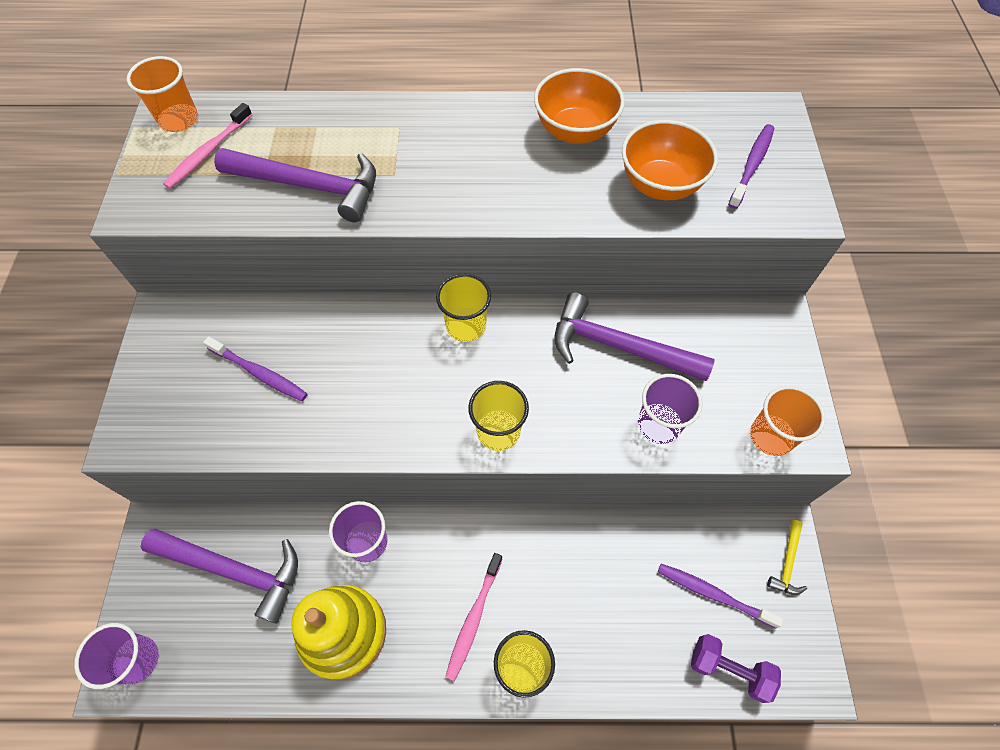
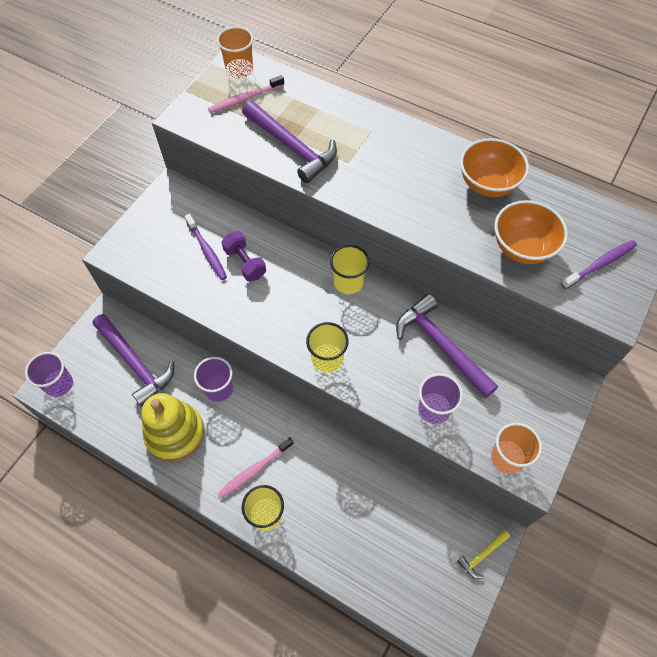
camera: 30 degrees right, 0 degrees up
purple toothbrush [658,564,784,629] -> none
purple dumbbell [691,634,781,703] -> purple dumbbell moved to [221,232,266,282]

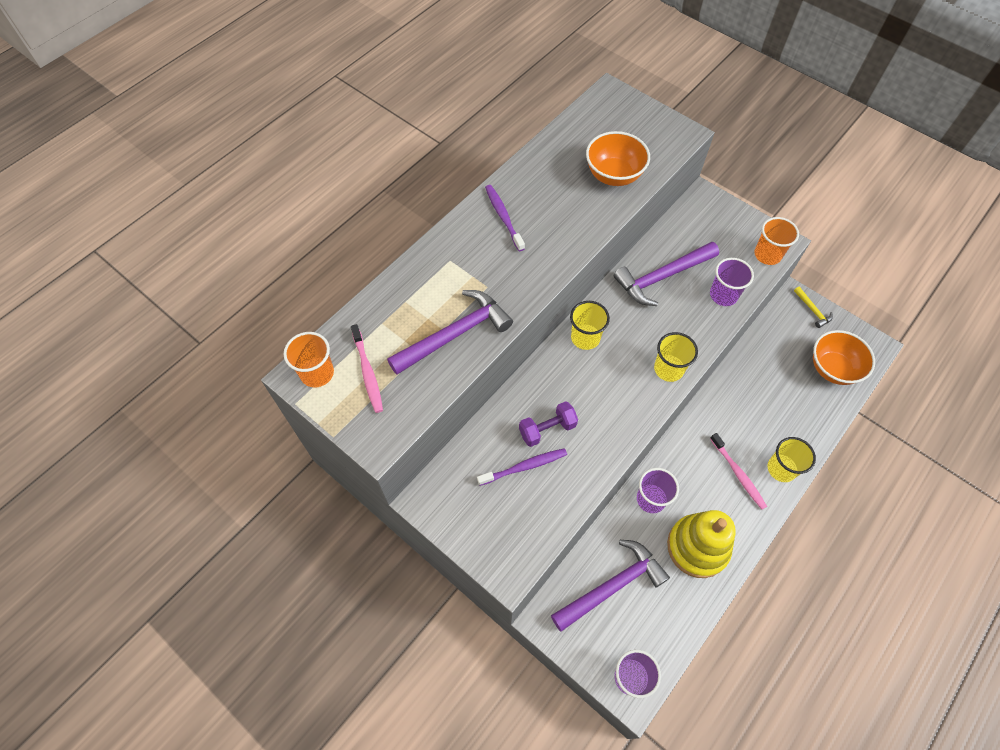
camera: 80 degrees left, 0 degrees up
orange bowl [460,138,529,197] -> orange bowl moved to [813,330,875,385]
purple toothbrush [561,240,637,289] -> purple toothbrush moved to [485,185,525,251]

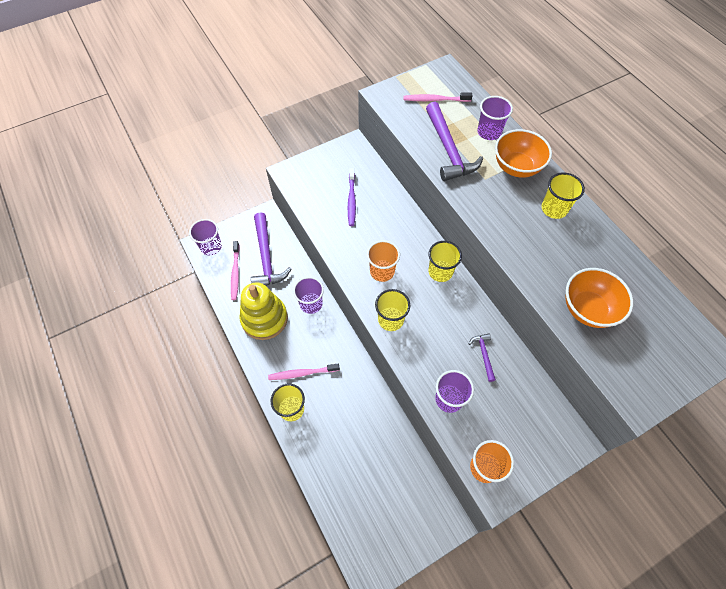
camera: 110 degrees right, 0 degrees up
orange cup [284,332,334,387] -> orange cup moved to [367,240,400,282]
purple toothbrush [485,185,525,251] -> yellow cup [541,173,585,219]
purple dumbbell [519,401,578,447] -> none
purple hammer [614,242,719,306] -> purple hammer [469,333,496,382], size x0.47
yellow hammer [794,287,833,328] -> none
orange bowl [813,330,875,385] -> orange bowl moved to [495,129,552,178]
none -> pink toothbrush [231,241,240,300]
none -> purple cup [477,96,513,140]

